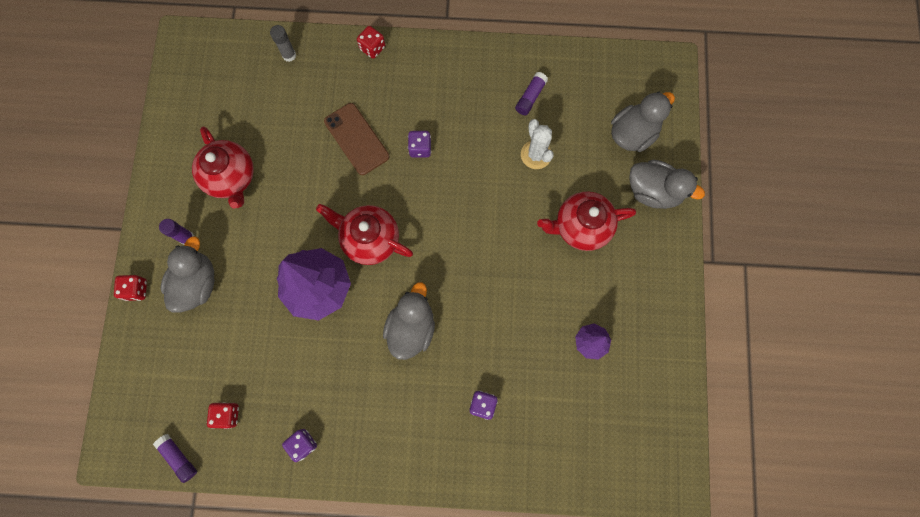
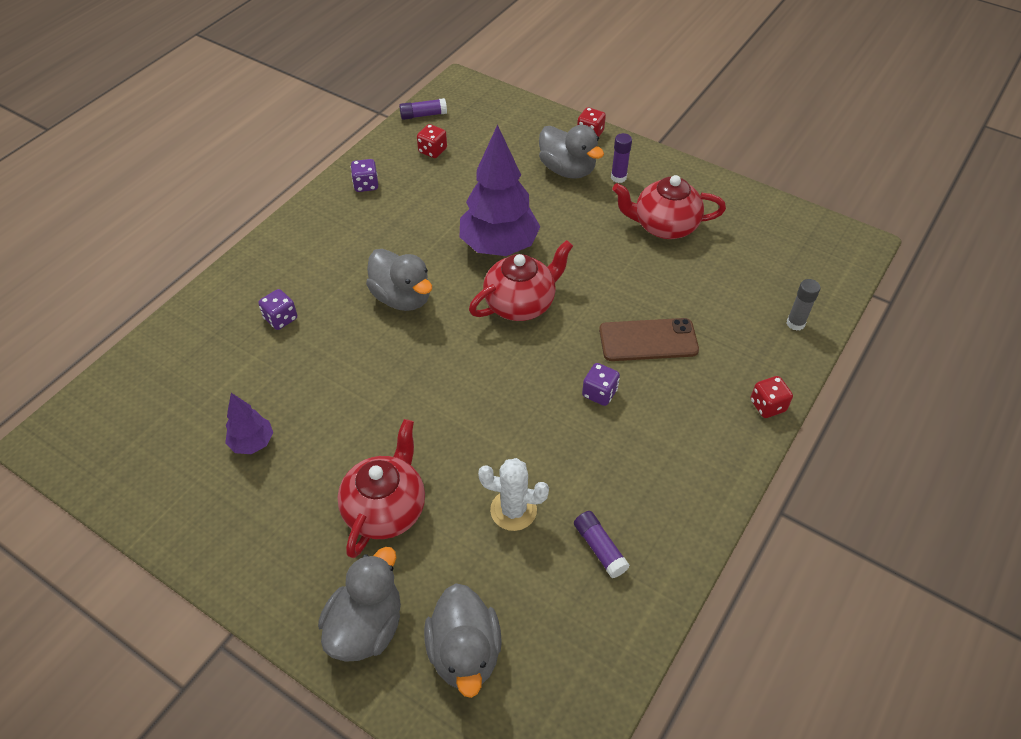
camera: 120 degrees right, 25 degrees down
grey duck [629,160,705,209] -> grey duck turned 150 degrees clockwise [318,547,401,662]

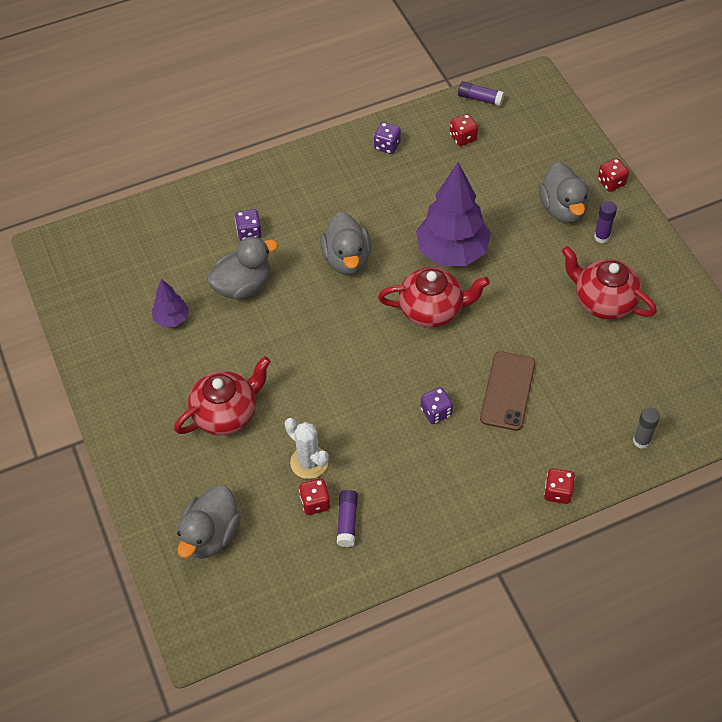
camera: 35 degrees right, 5 degrees up
grey duck [318,547,401,662] -> grey duck moved to [207,236,278,300]
brown phone [599,318,699,361] -> brown phone turned 75 degrees clockwise [480,351,536,431]
none -> red dice [299,479,331,515]

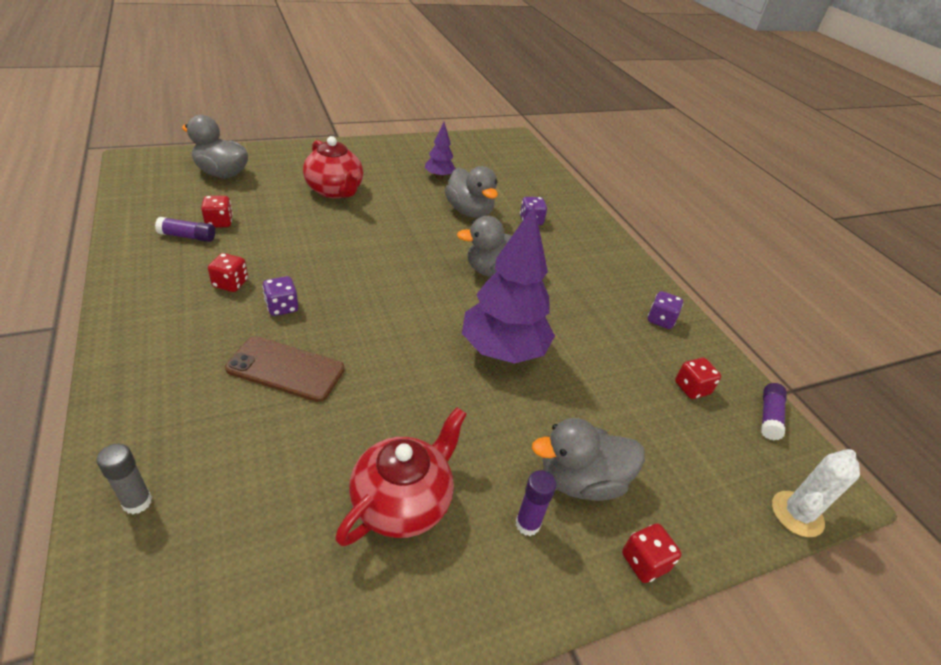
camera: 85 degrees right, 15 degrees down
white cactus [285,418,329,479] -> white cactus moved to [772,449,860,537]
red teapot [378,267,490,327] -> none
red dice [544,468,575,504] -> red dice moved to [208,253,248,292]

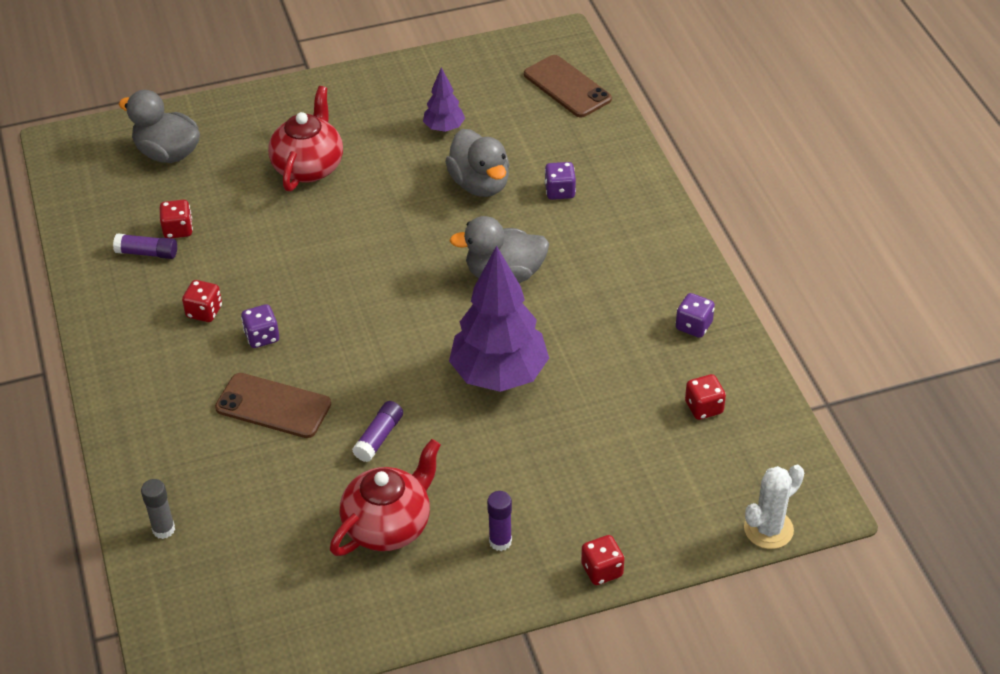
camera: 10 degrees right, 5 degrees up
red teapot [303,136,364,199] -> red teapot turned 135 degrees counterclockwise [268,86,343,191]
grey duck [532,418,645,501] -> none
purple glue stick [761,383,787,440] -> purple glue stick moved to [352,401,403,462]
none -> brown phone [524,55,612,117]

